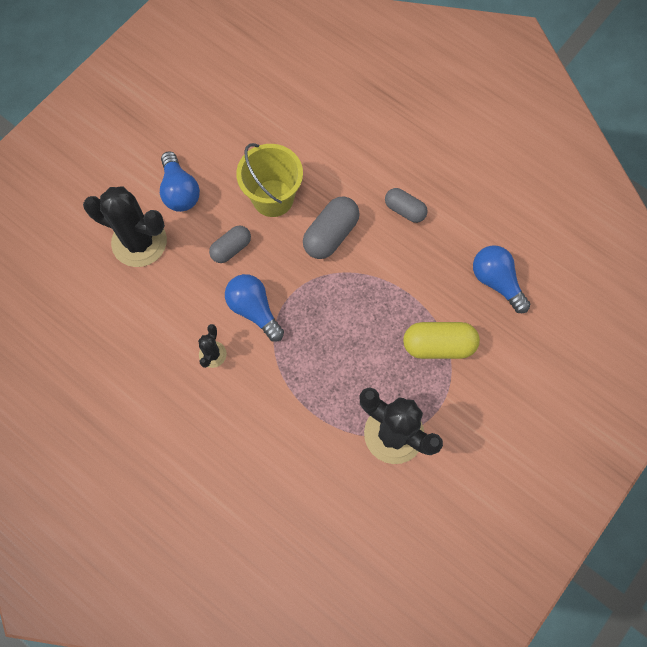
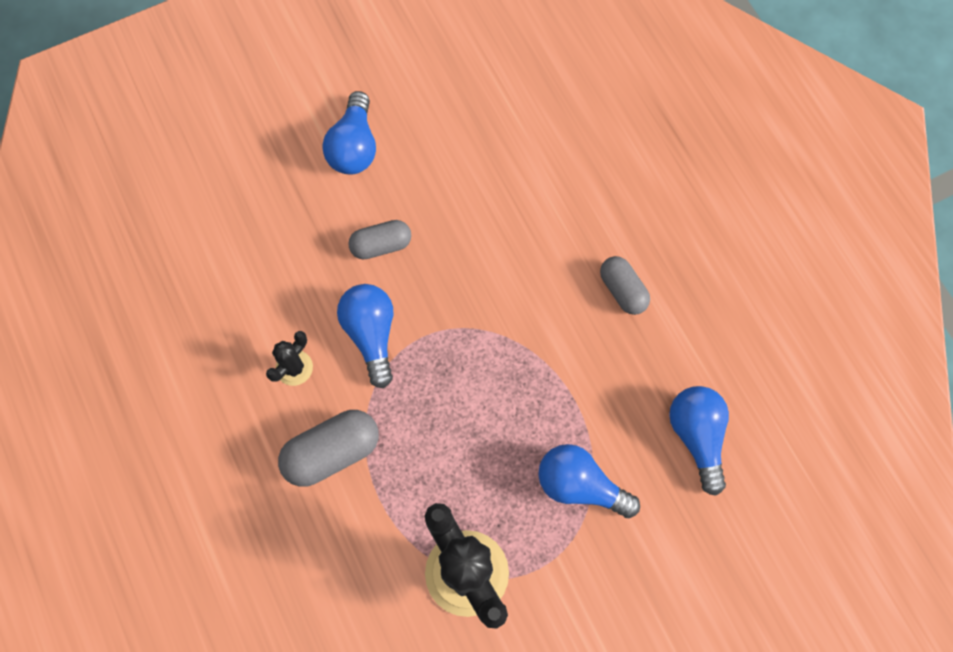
camera: 25 degrees right, 0 degrees up
black cactus [83,186,167,267] -> none
yellow bucket [236,143,303,217] -> none
grey capsule [303,197,360,259] -> grey capsule moved to [278,410,379,487]
yellow capsule [403,322,480,359] -> blue light bulb [538,444,640,518]

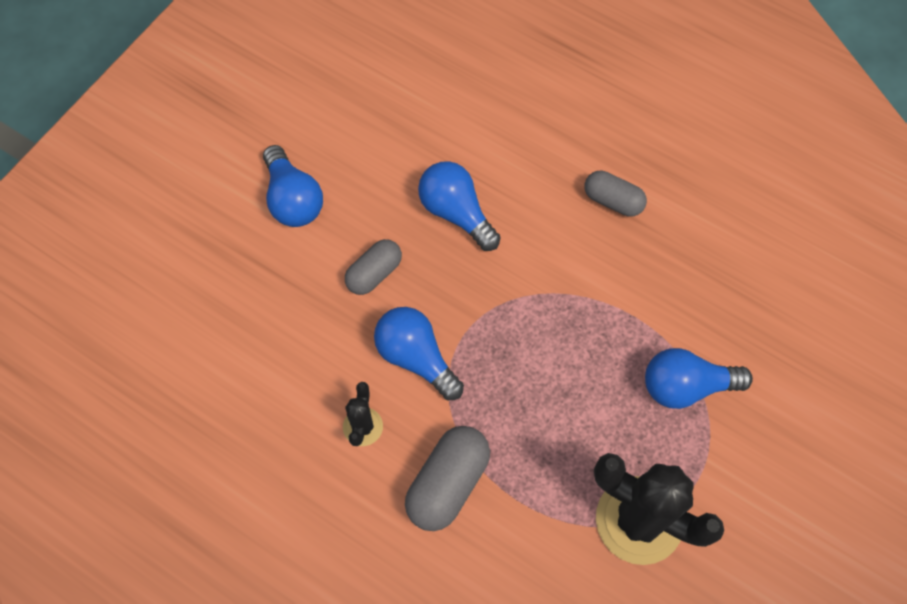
camera: 30 degrees left, 5 degrees down
blue light bulb [669,386,729,496] -> blue light bulb moved to [418,161,501,251]

